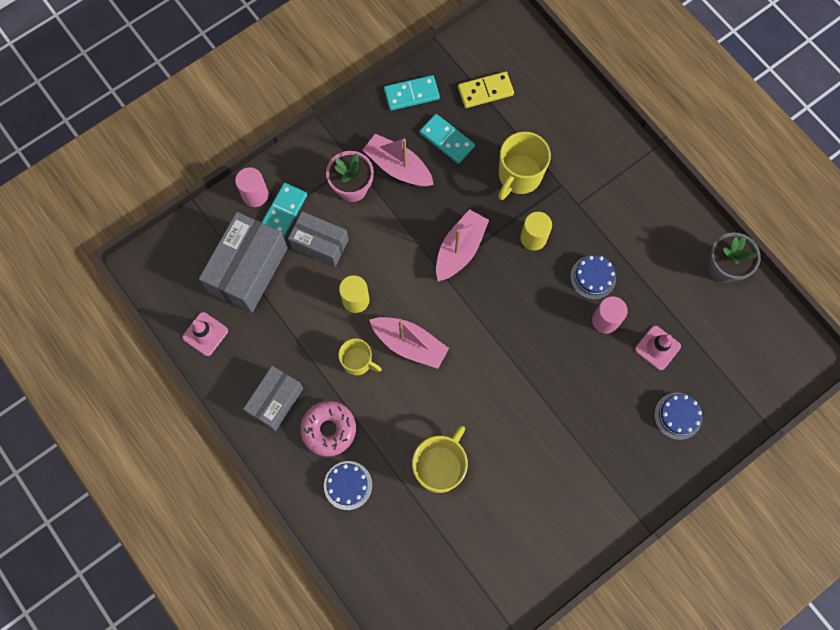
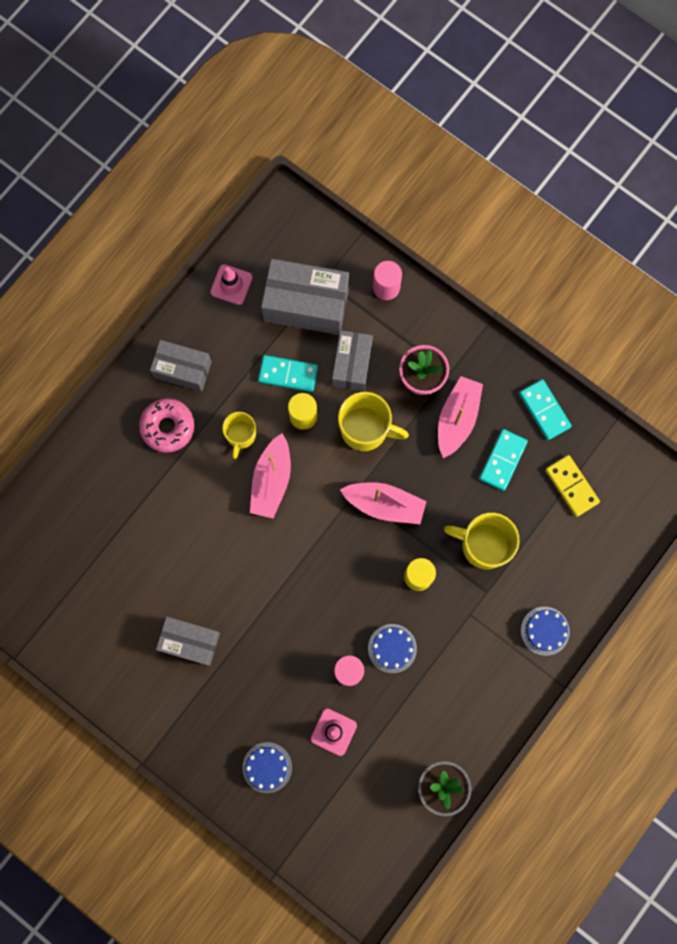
camera: 75 degrees right, 5 degrees up
turquoise domino [262,183,307,237] -> turquoise domino moved to [258,355,318,392]
blue cake [324,461,372,510] -> blue cake moved to [521,607,570,656]
yellow mug [412,426,468,493] -> yellow mug moved to [338,392,409,451]
none -> grey box [156,616,220,666]

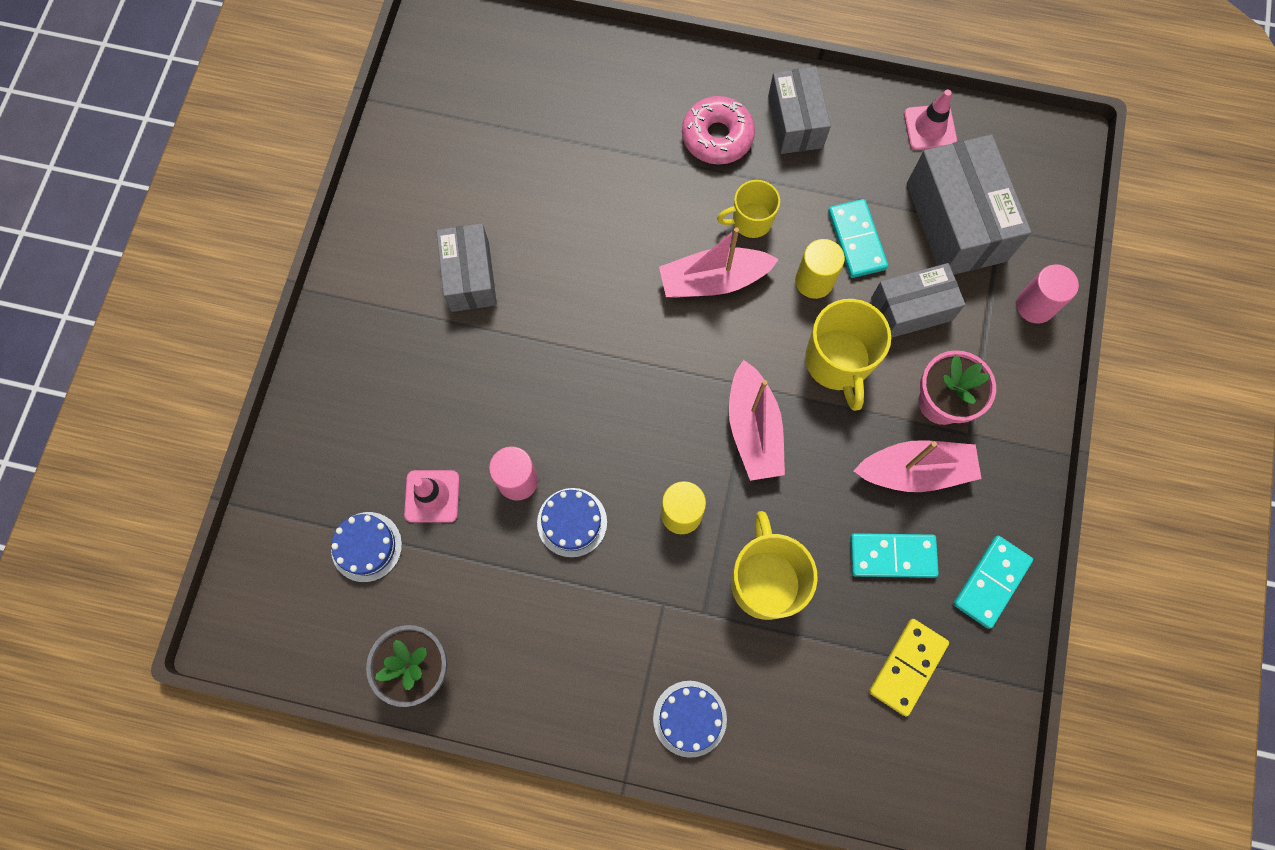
camera: 65 degrees right, 5 degrees down
blue cake [242,742,292,793] -> blue cake moved to [331,512,402,582]

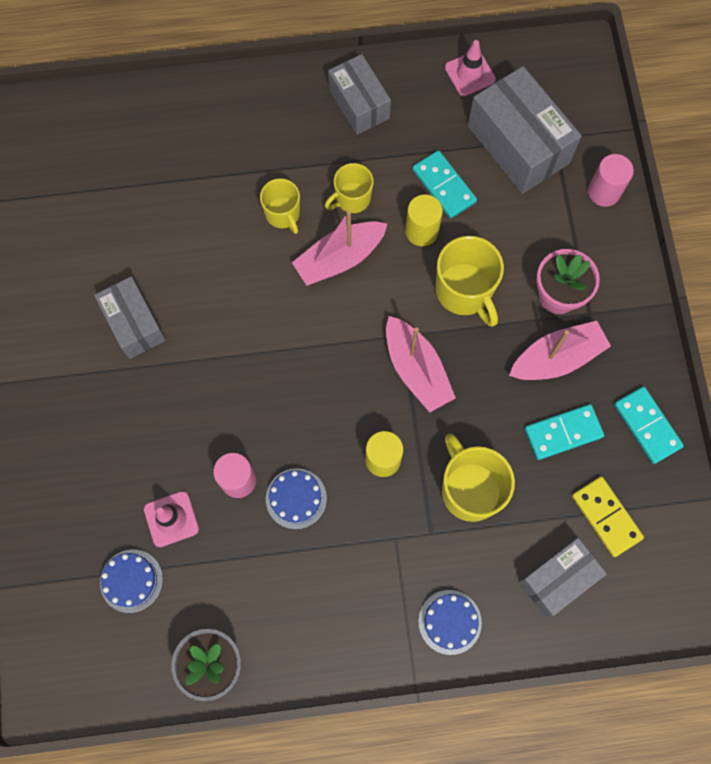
camera: 20 degrees left, 0 degrees up
pink donut [682,96,755,165] -> none
yellow domino [869,619,949,716] -> yellow domino turned 45 degrees counterclockwise [572,476,644,557]
grey box [871,263,966,338] -> grey box moved to [519,538,607,617]
turquoise domino [953,536,1033,629] -> turquoise domino turned 45 degrees counterclockwise [614,386,684,464]
none -> yellow mug [260,178,300,234]

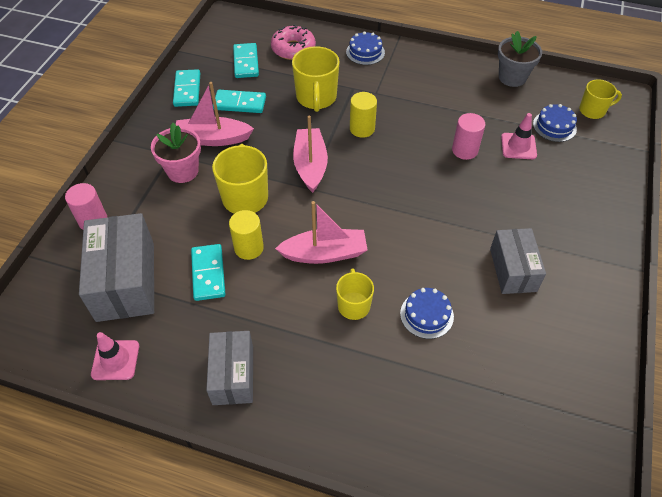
camera: 155 degrees left, 20 degrees down
blue cake [266,468,327,529] -> blue cake moved to [400,288,454,339]
yellow mug [325,163,374,213] -> yellow mug moved to [579,79,622,119]
grey box [519,538,607,617] -> pink donut [271,24,316,60]
yellow domino [572,476,644,557] -> turquoise domino [233,43,259,78]

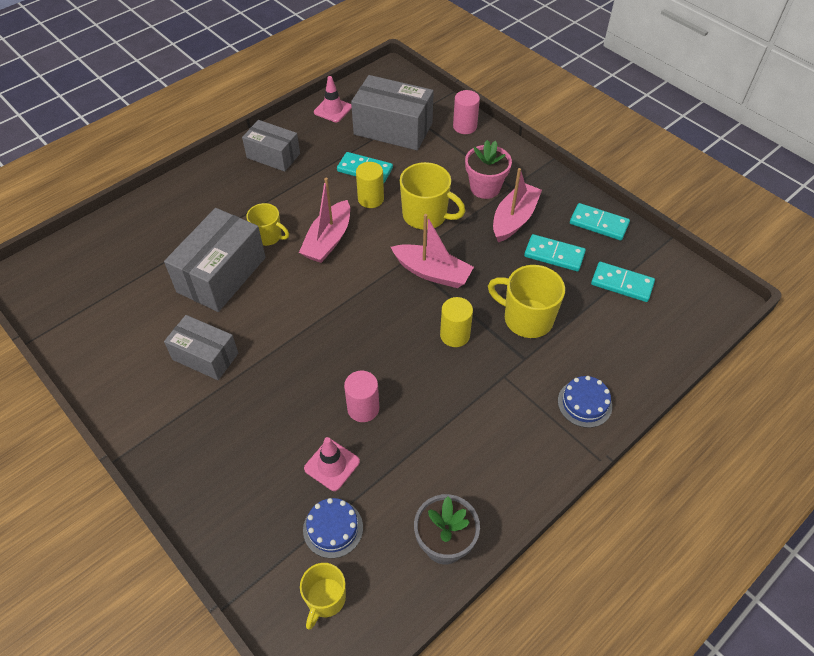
camera: 120 degrees right, 0 degrees up
turquoise domino [213,90,266,113] -> turquoise domino turned 75 degrees clockwise [524,234,586,271]
pink donut [271,24,316,60] -> none
blue cake [400,288,454,339] -> grey box [164,208,266,312]

